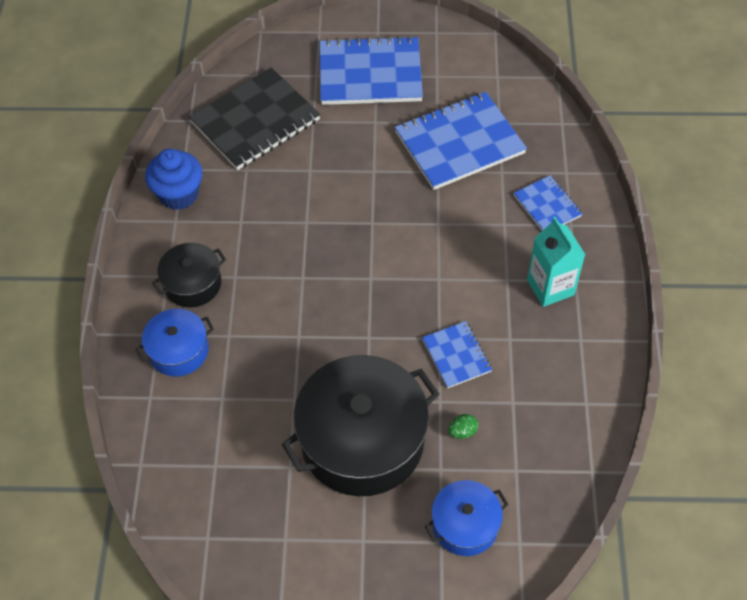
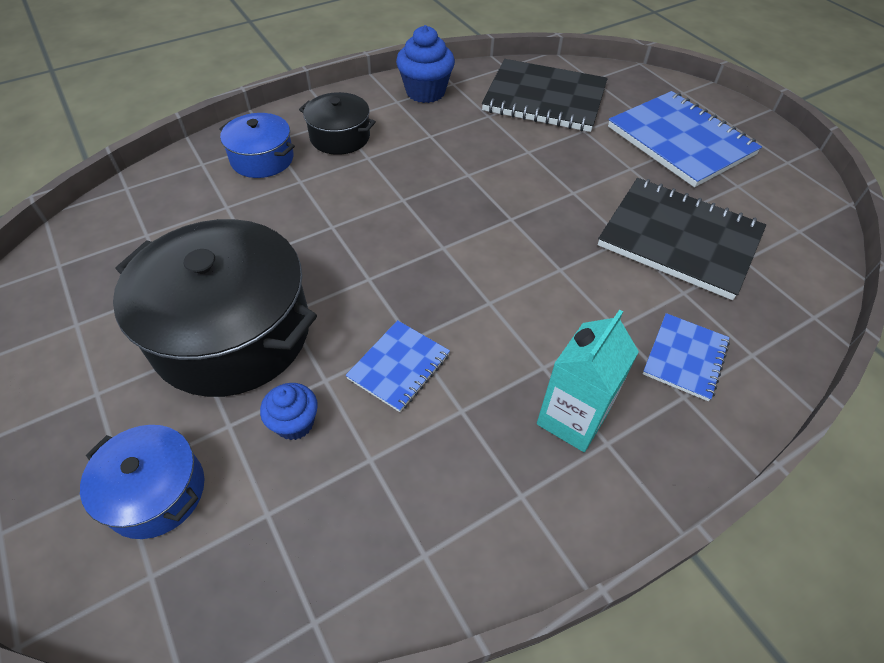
camera: 55 degrees right, 5 degrees down
blue notebook [395,92,527,190] -> black notebook [598,178,766,300]
green egg [448,414,478,439] -> blue cupcake [260,383,318,440]

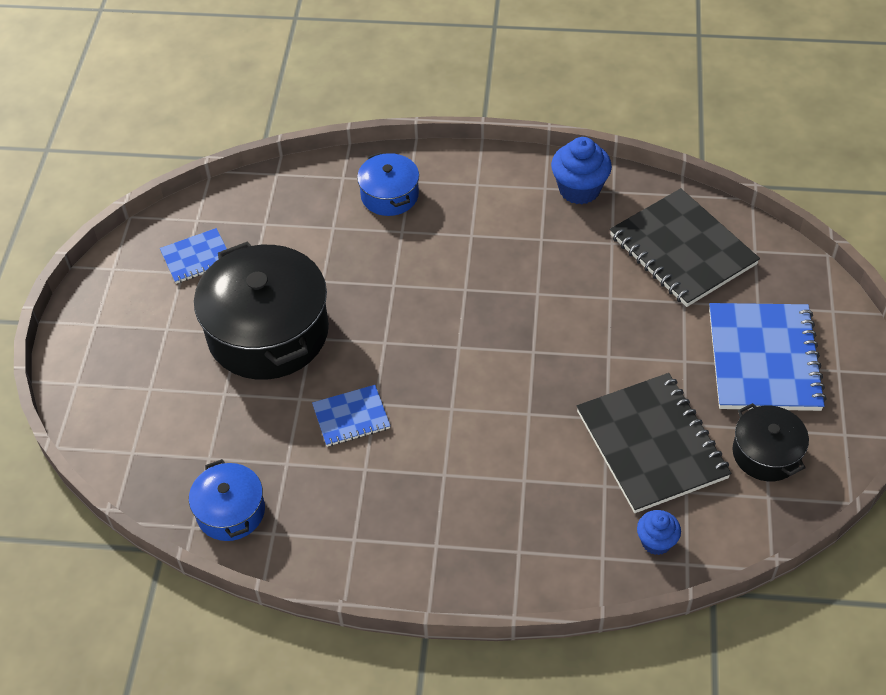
camera: 40 degrees right, 0 degrees up
blue pot [80,425,205,539] -> blue pot moved to [189,459,265,541]
blue cupcake [260,383,318,440] -> blue cupcake moved to [637,510,681,555]
black pot [299,92,376,155] -> black pot moved to [732,403,809,482]
turquoise carton [537,310,639,452] -> none
blue notebook [643,313,730,401] -> blue notebook moved to [160,228,227,284]

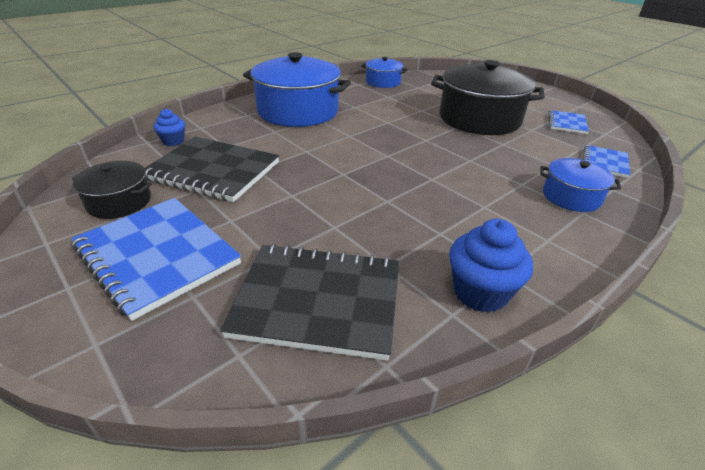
camera: 130 degrees right, 15 degrees down
blue notebook [312,385,390,447] -> blue notebook moved to [583,145,630,178]
none -> blue pot [243,52,351,127]

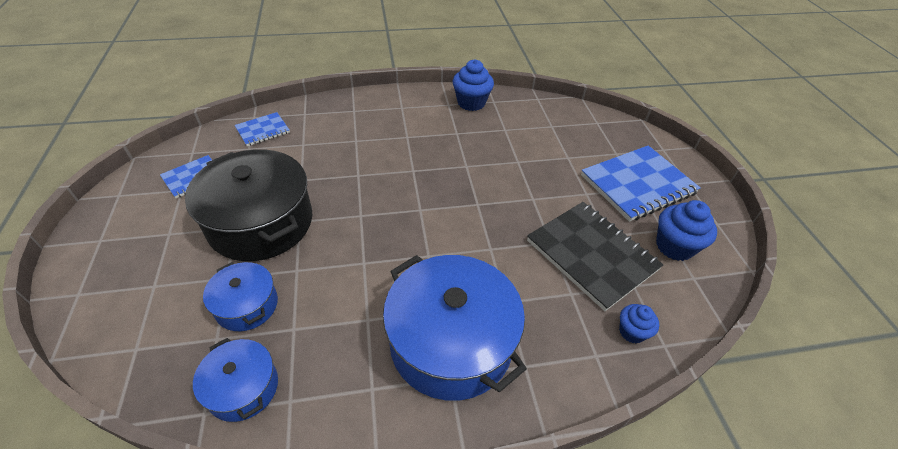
camera: 150 degrees left, 10 degrees up
blue notebook [71,198,241,321] -> blue notebook turned 75 degrees clockwise [581,145,701,222]
black pot [72,161,151,219] -> blue cupcake [656,200,717,261]
black notebook [220,244,399,361] -> none
blue pot [540,158,621,212] -> blue pot moved to [203,262,278,331]

